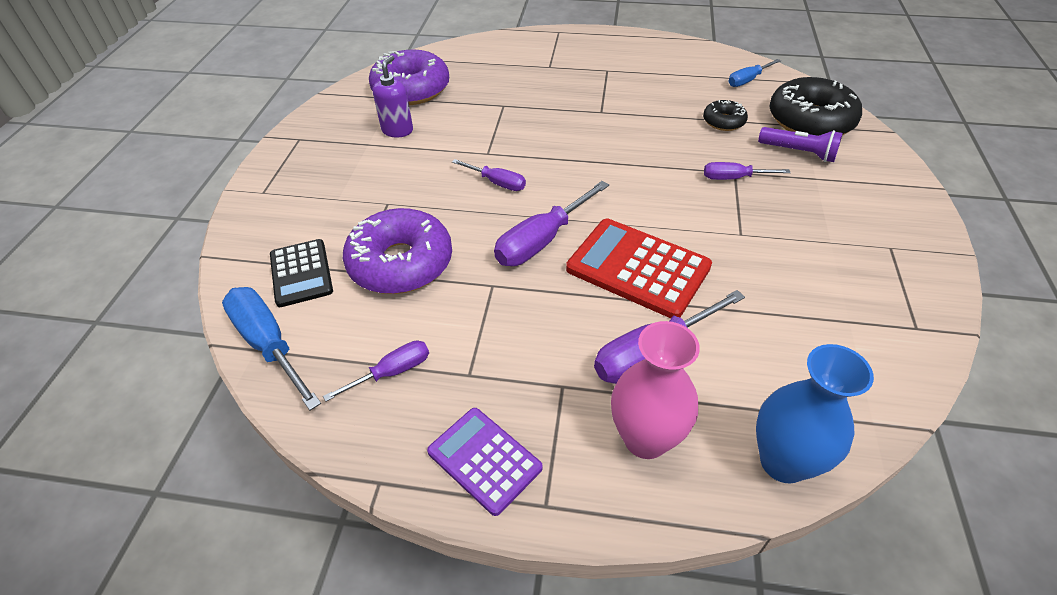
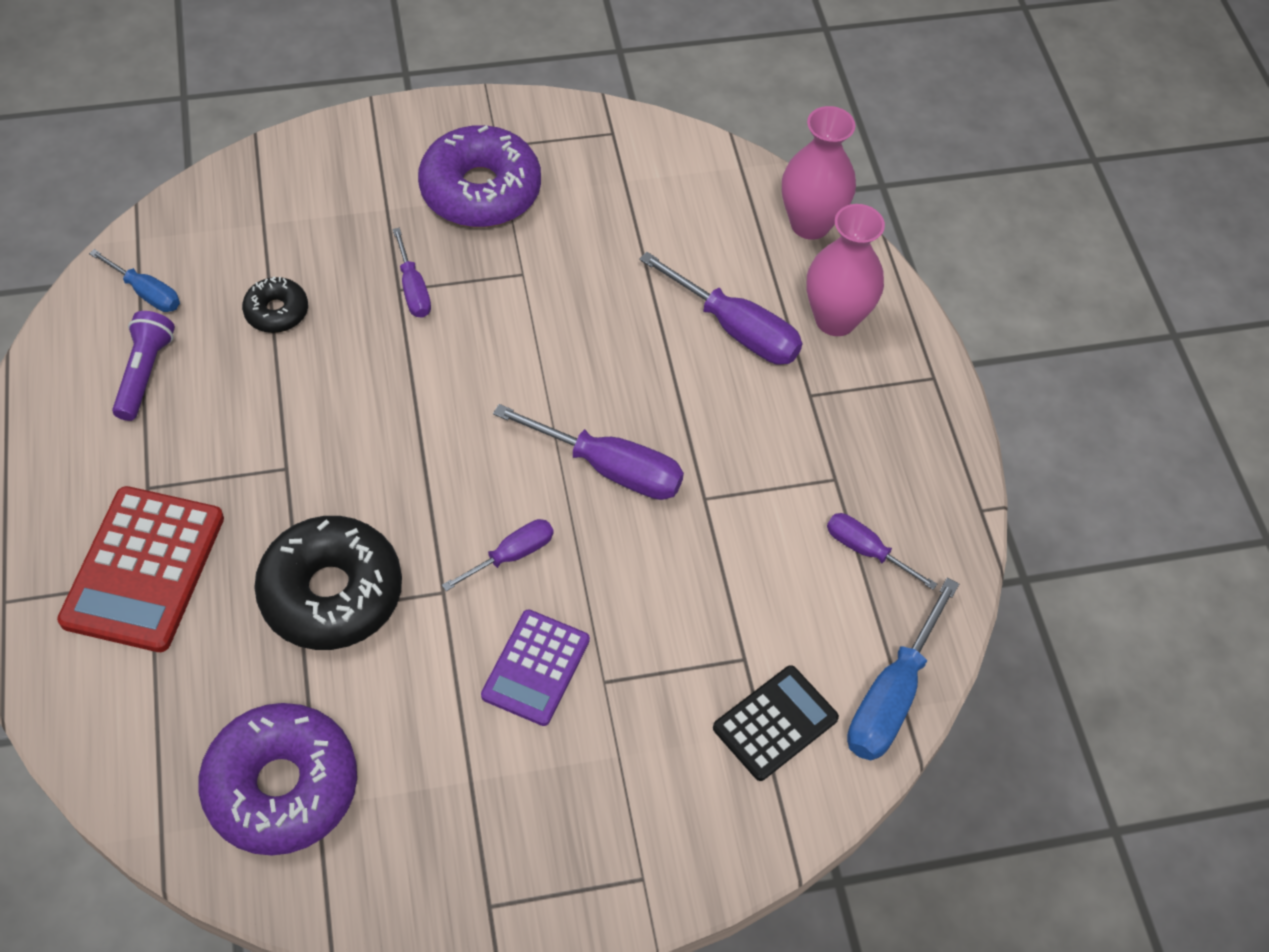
camera: 115 degrees left, 10 degrees up
purple donut [343,208,452,294] -> purple donut moved to [418,125,541,227]
purple soap dispenser [373,55,413,137] -> none
purple calculator [427,408,543,516] -> purple calculator moved to [481,609,590,726]
purple screwdriver [452,159,526,191] -> purple screwdriver turned 45 degrees clockwise [442,519,553,591]
red calculator [566,219,712,318] -> red calculator moved to [57,486,224,652]
blue vase [756,344,874,483] -> pink vase [782,106,856,240]
purple flashlight [758,127,843,162] -> purple flashlight moved to [112,311,175,421]
black donut [770,77,862,136] -> black donut moved to [254,516,402,650]

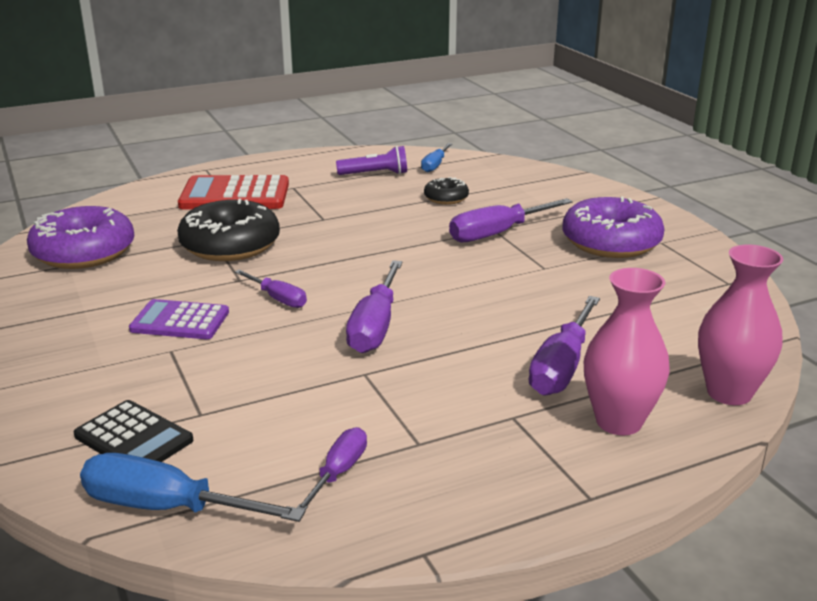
camera: 80 degrees right, 30 degrees down
purple screwdriver [393,228,431,318] -> purple screwdriver [449,198,573,242], size x1.68

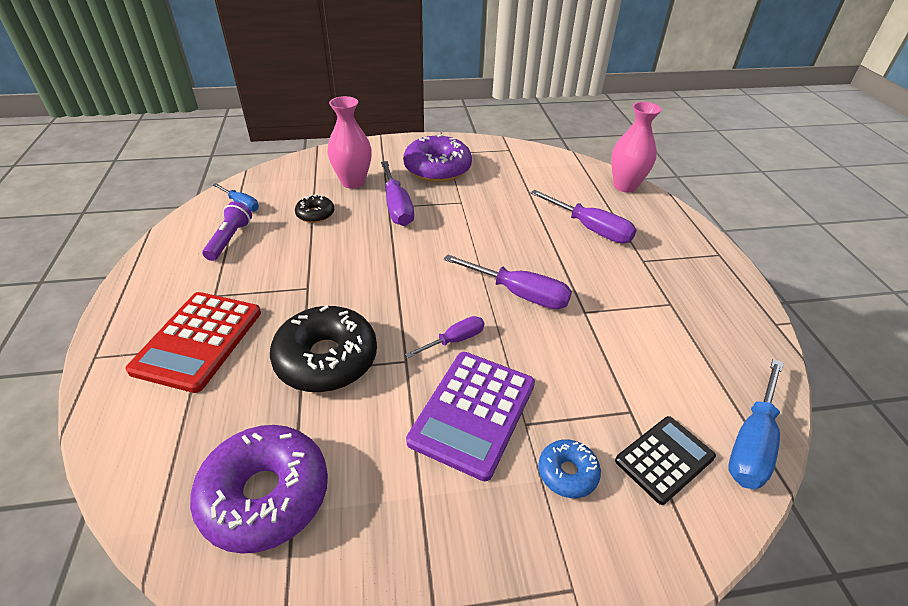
camera: 75 degrees left, 15 degrees up
purple calculator [129,299,229,339] -> purple calculator [406,352,535,481], size x1.56
purple screwdriver [297,427,367,510] -> none
pink vase [584,268,670,435] -> pink vase moved to [327,96,372,189]
none -> blue donut [538,439,601,498]

